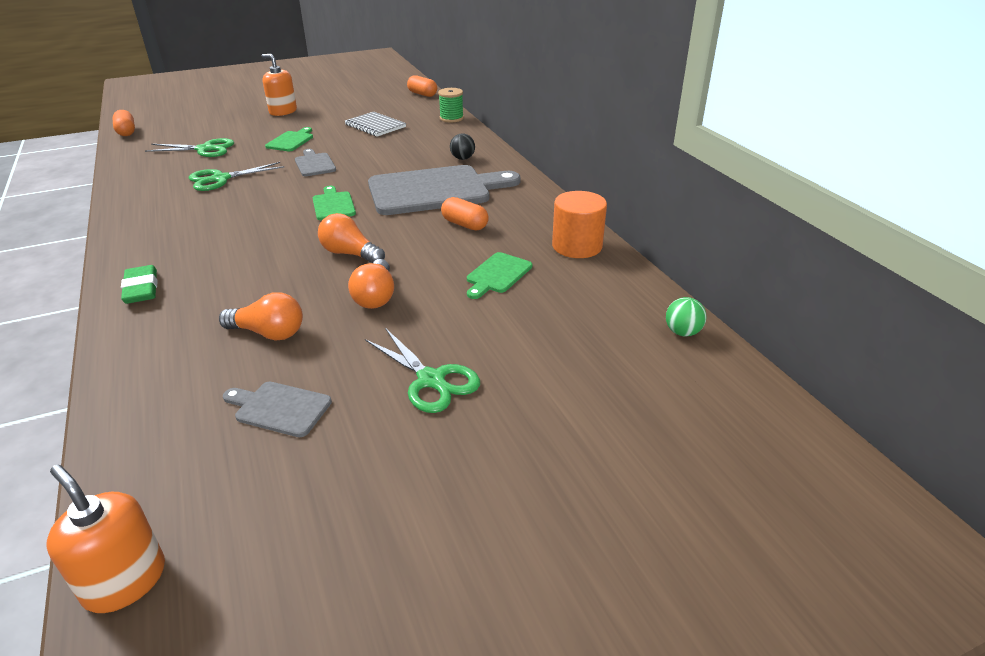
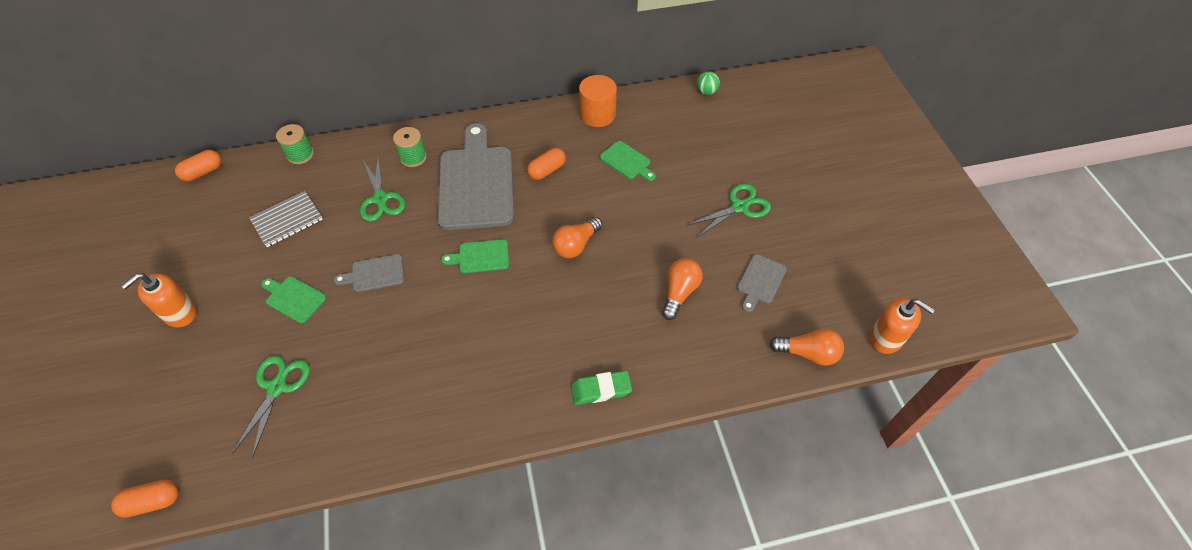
camera: 80 degrees left, 20 degrees up
orange soap dispenser [46,465,165,613] -> orange soap dispenser turned 105 degrees counterclockwise [870,298,935,354]
green scissors [189,162,284,191] -> green scissors moved to [360,157,405,222]
orange light bulb [348,259,394,309] -> orange light bulb moved to [770,328,844,366]
black ball [450,133,475,160] -> green spool [393,127,427,167]

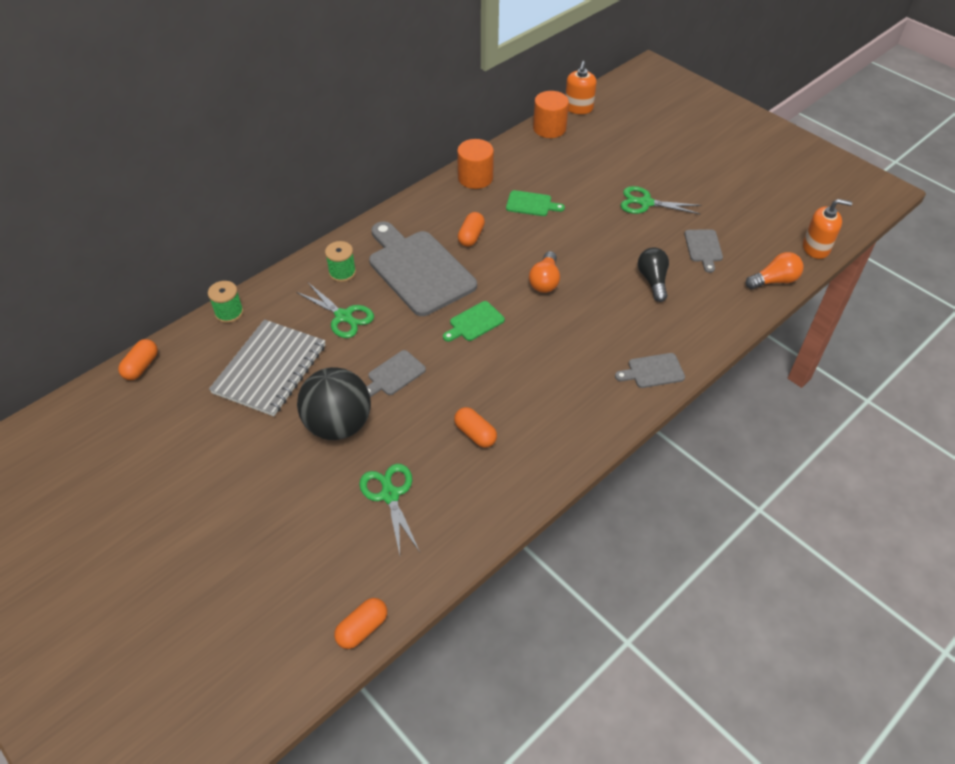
camera: 30 degrees left, 5 degrees down
orange soap dispenser [121,273,197,327] -> orange soap dispenser moved to [565,61,597,114]
grey notebook [249,191,323,247] -> grey notebook [209,319,325,416], size x1.61
green cutting board [261,277,327,323] -> black ball [297,367,371,440]
green eraser [571,370,632,405] -> grey cutting board [615,353,685,388]
orange light bulb [662,258,703,320] -> black light bulb [638,248,669,302]
green scissors [688,183,771,237] -> green scissors turned 105 degrees counterclockwise [621,186,701,214]
green ball [697,71,720,95] -> orange cylinder [533,91,569,138]
none -> orange capsule [454,407,497,448]

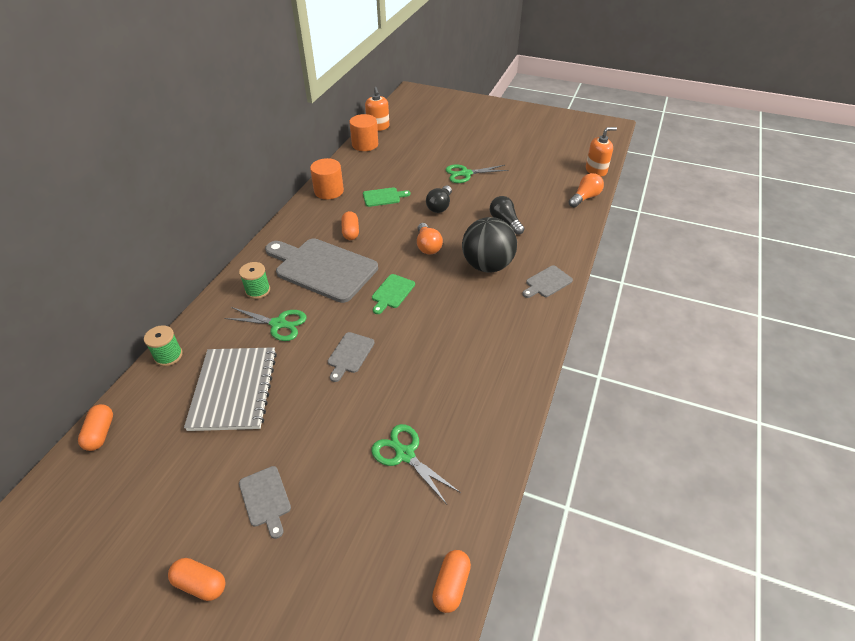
camera: 25 degrees left, 5 degrees down
black ball [297,367,371,440] -> black ball moved to [462,217,517,273]
orange capsule [454,407,497,448] -> orange capsule moved to [168,558,226,601]
grey cutting board [684,229,723,273] -> grey cutting board moved to [239,466,291,539]
none -> black light bulb [426,185,452,213]

